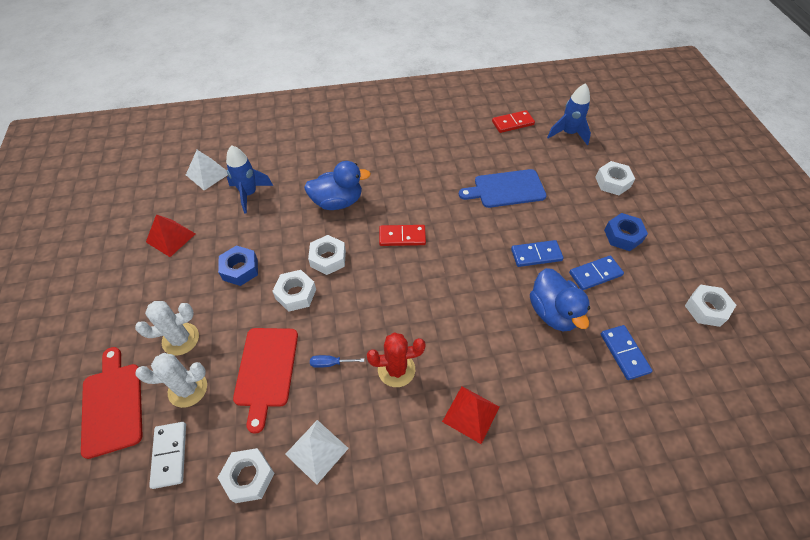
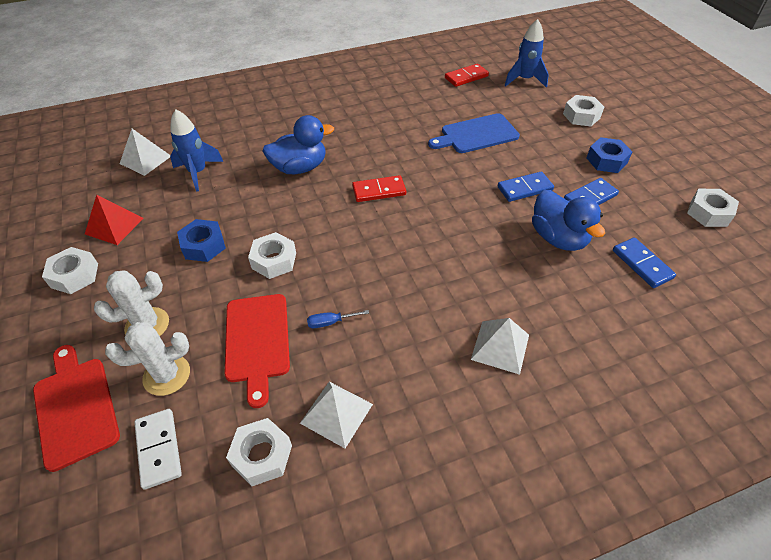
camera: 10 degrees left, 5 degrees down
white nut [308,235,346,275] -> white nut moved to [42,247,98,294]
red cactus [367,332,426,387] -> none
red pyramid [442,386,500,444] -> white pyramid [471,318,529,375]

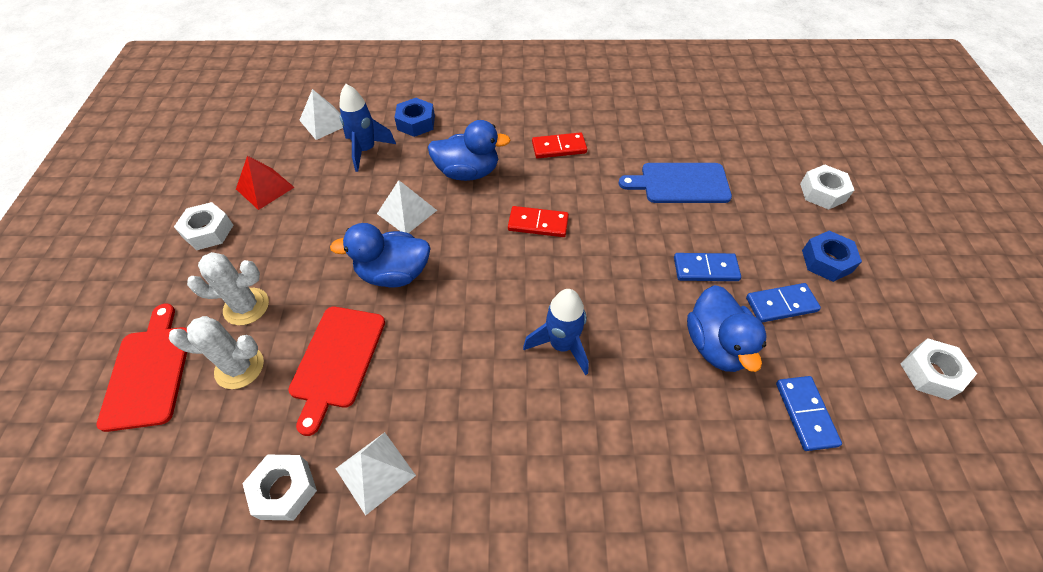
camera: 20 degrees right, 5 degrees up
white domino [134,409,182,490] -> none
blue nut [177,219,226,262] -> blue nut moved to [394,98,435,137]
white nut [248,232,296,279] -> blue duck [330,223,431,287]
blue screwdriver [307,310,369,328] -> none
red domino [445,64,489,87] -> red domino moved to [532,132,587,159]
white pyramid [471,318,529,375] -> white pyramid moved to [377,180,437,233]
blue rocket [504,19,549,88] -> blue rocket moved to [523,289,589,375]

